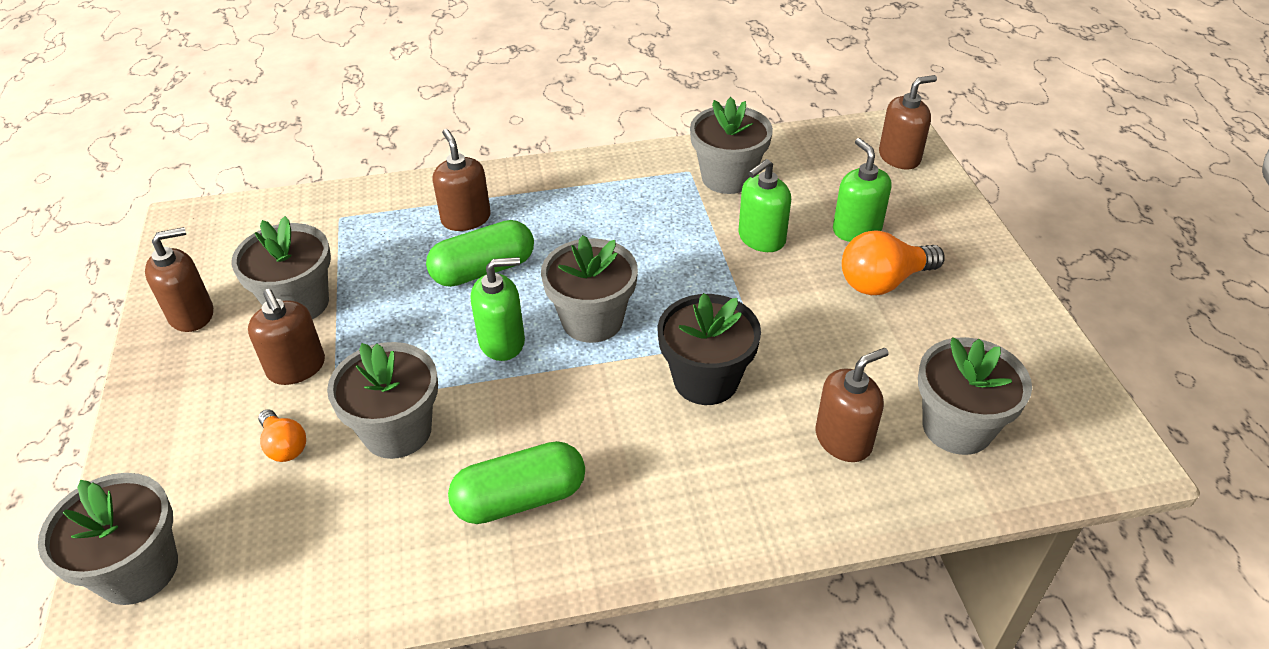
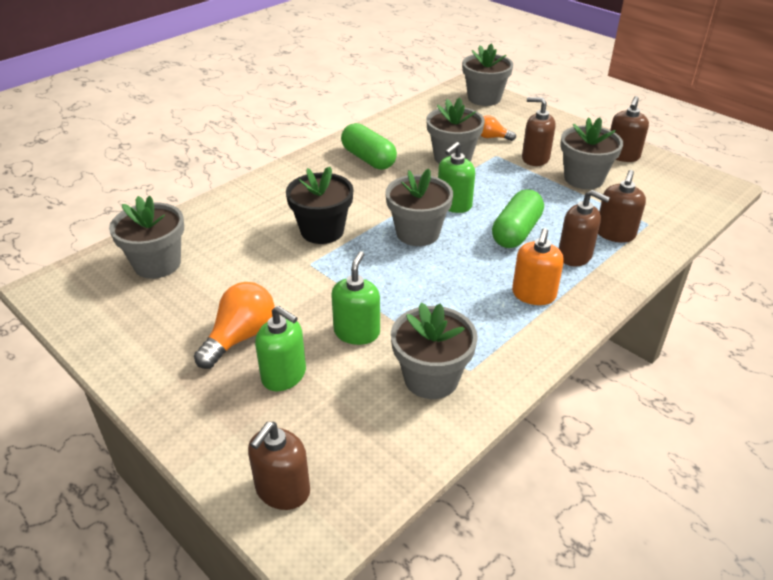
camera: 145 degrees right, 5 degrees down
green capsule [448,441,585,524] -> green capsule turned 75 degrees counterclockwise [341,123,397,170]
brown soap dispenser [816,348,889,462] -> brown soap dispenser moved to [598,170,646,243]
none -> orange soap dispenser [512,228,564,305]

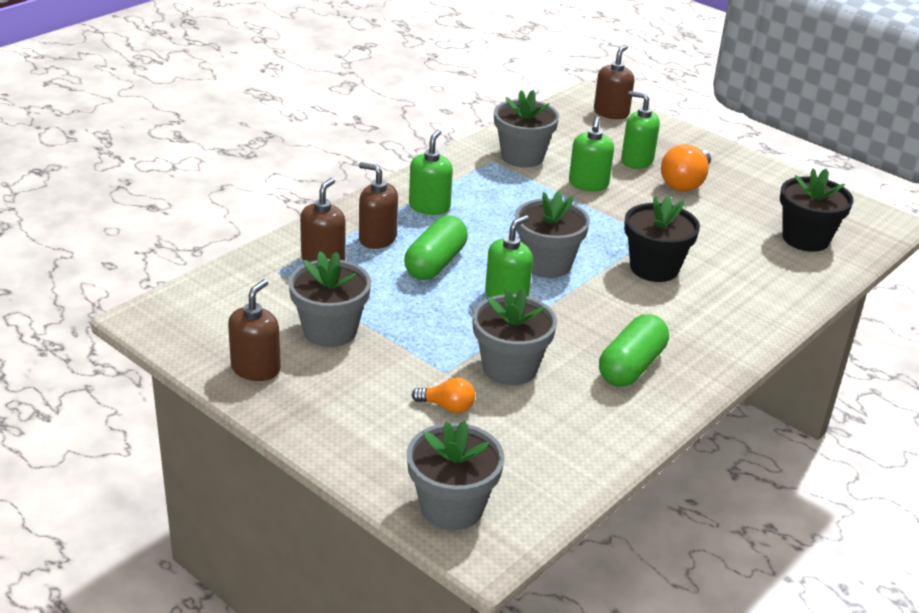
camera: 175 degrees right, 5 degrees down
grey flower pot [109,196,184,279] -> black flower pot [780,168,854,252]
green capsule [341,123,397,170] -> green capsule turned 75 degrees clockwise [599,314,669,387]
orange soap dispenser [512,228,564,305] -> green soap dispenser [409,129,453,215]
brown soap dispenser [522,97,555,166] -> none

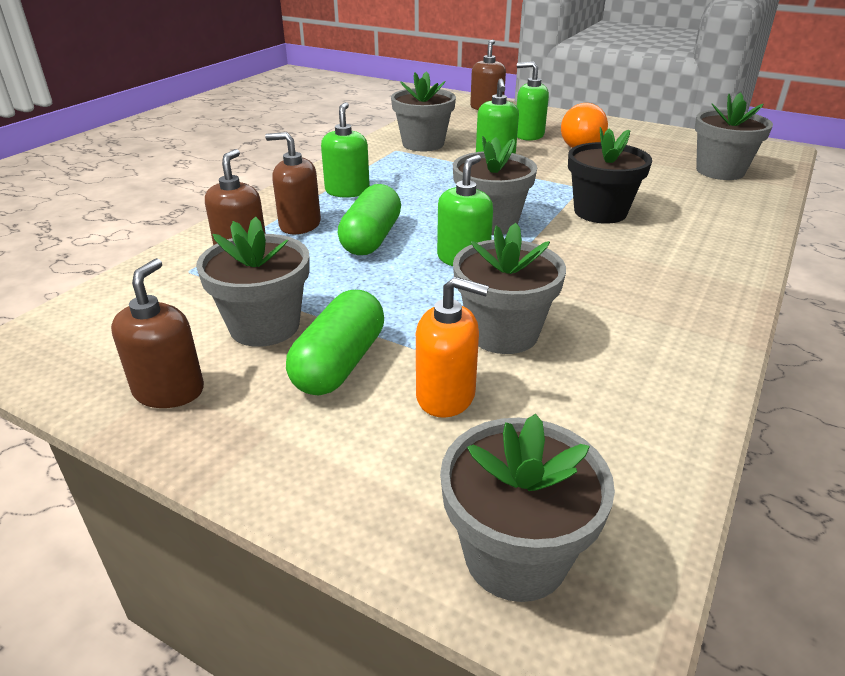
camera: 10 degrees left, 0 degrees up
orange light bulb [412,377,475,413] -> orange soap dispenser [416,277,489,418]
green capsule [599,314,669,387] -> green capsule moved to [286,290,384,395]
black flower pot [780,168,854,252] -> grey flower pot [695,92,773,180]

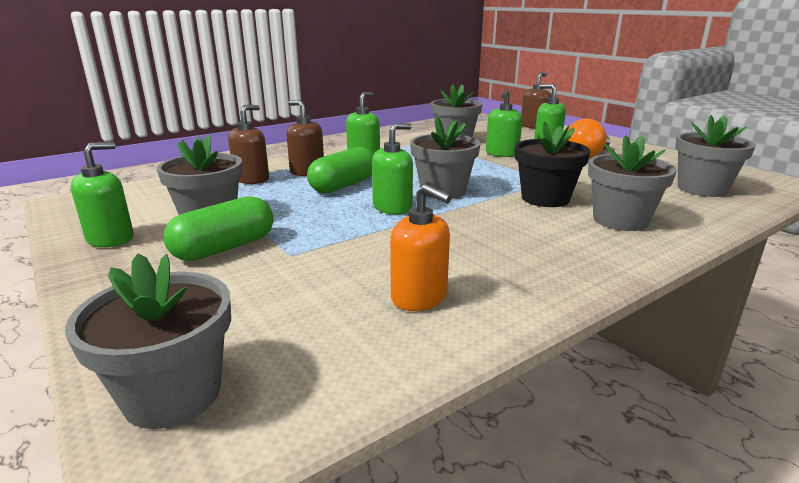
camera: 25 degrees right, 10 degrees down
brown soap dispenser [111,258,204,408] -> green soap dispenser [71,142,134,247]
orange soap dispenser [416,277,489,418] -> orange soap dispenser moved to [390,184,452,311]
grey flower pot [453,223,566,354] -> grey flower pot moved to [588,135,677,231]

